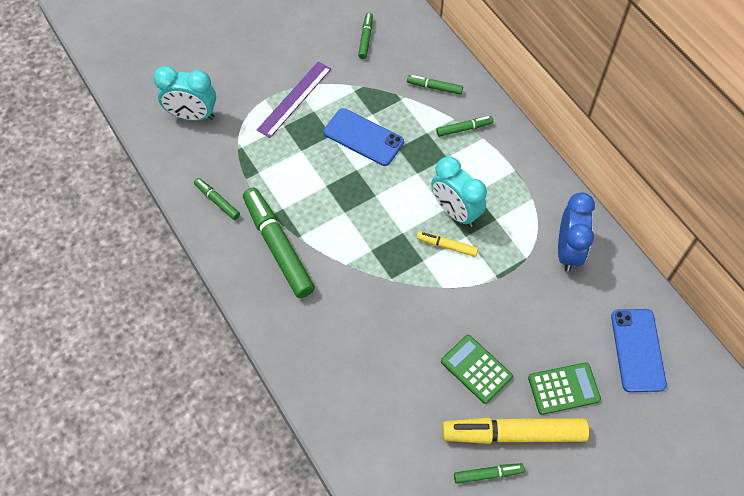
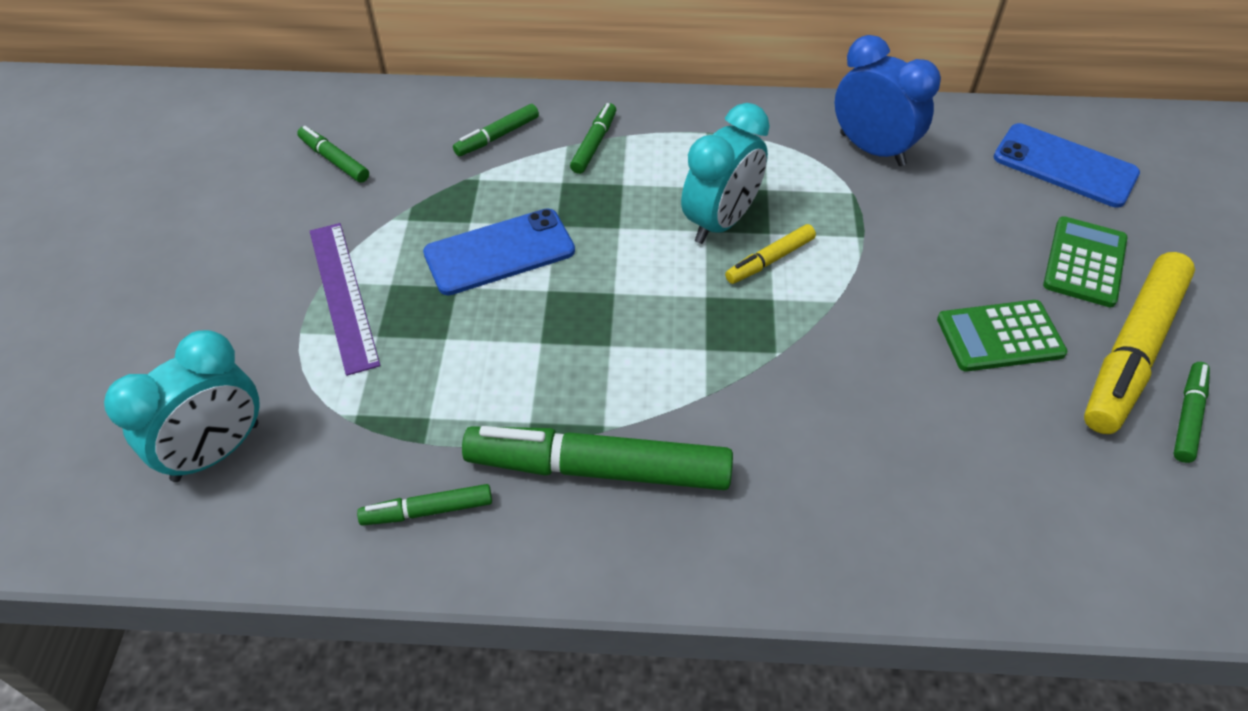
camera: 55 degrees left, 10 degrees down
turquoise clock [431,156,487,227] -> turquoise clock turned 45 degrees counterclockwise [681,103,770,244]

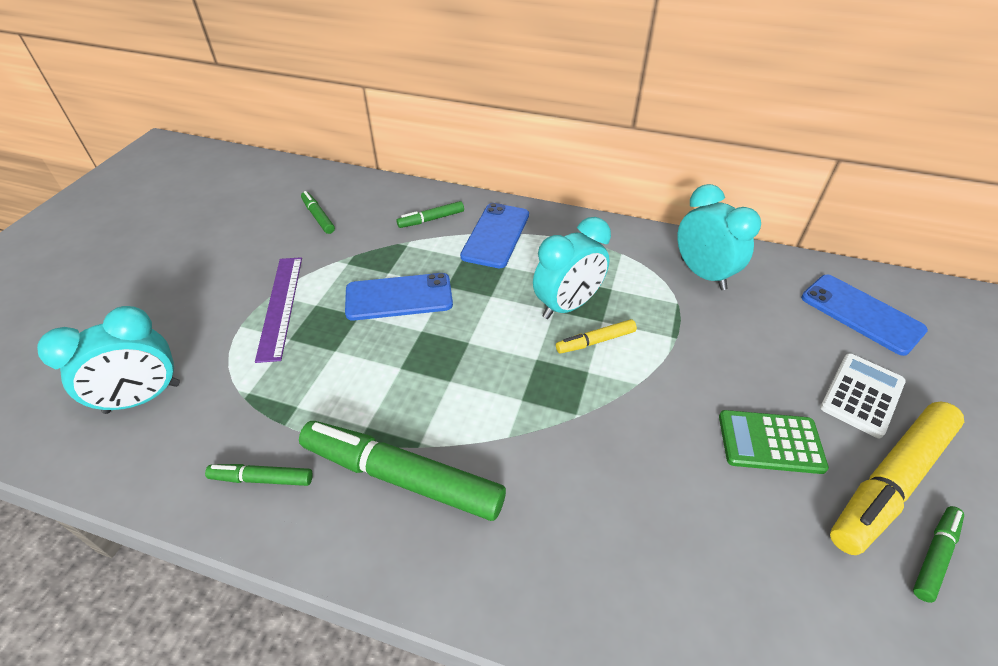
camera: 15 degrees right, 5 degrees down
green marker [570,103,616,174] -> blue phone [460,203,529,268]
blue clock [835,35,941,166] -> turquoise clock [677,184,761,290]
green calculator [1043,216,1128,308] -> white calculator [820,353,906,438]

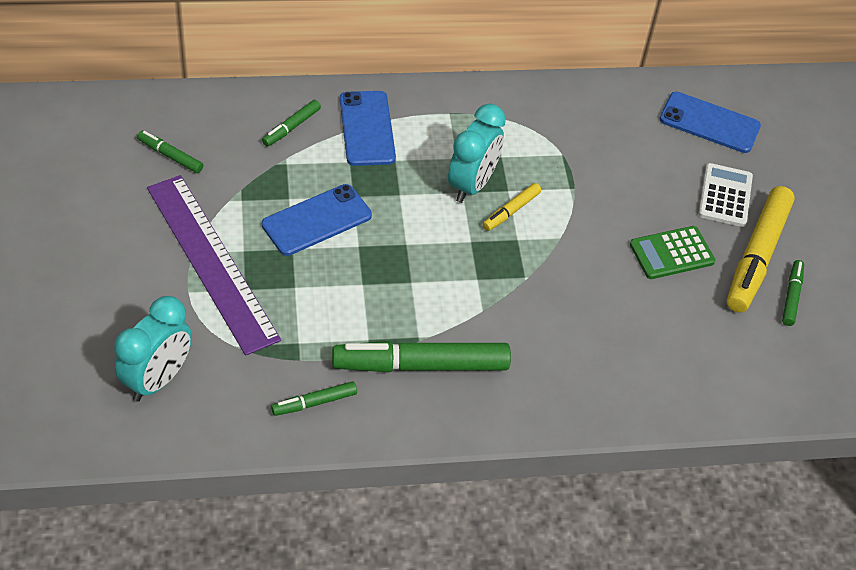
camera: 30 degrees left, 5 degrees up
purple ruler [255,257,302,363] -> purple ruler [147,175,281,356], size x1.60
turquoise clock [677,184,761,290] -> none

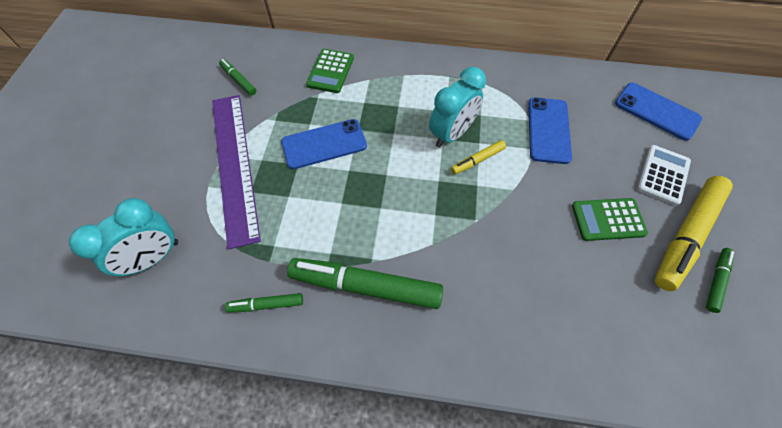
camera: 20 degrees right, 10 degrees up
green marker [262,100,321,147] -> green calculator [306,49,354,93]
blue phone [340,91,396,166] -> blue phone moved to [528,97,572,164]

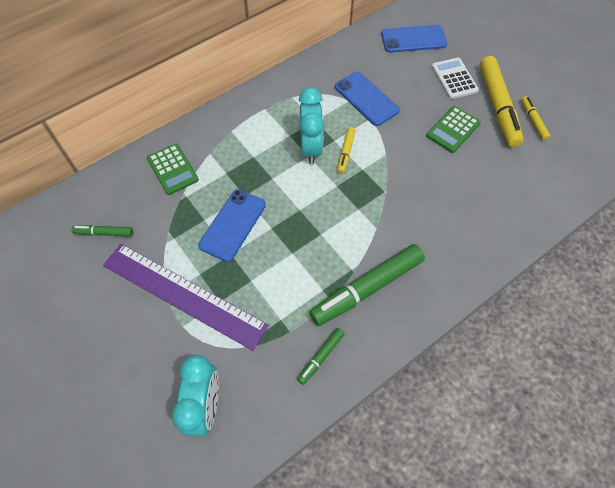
camera: 45 degrees left, 0 degrees up
green marker [706,248,734,313] -> yellow marker [521,96,550,140]

